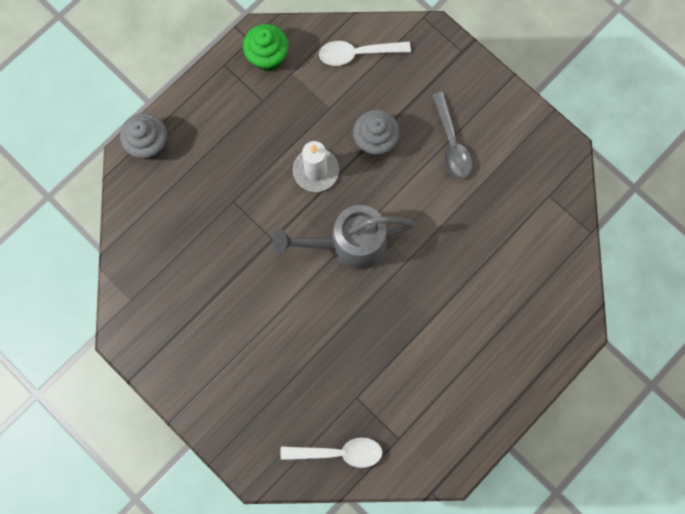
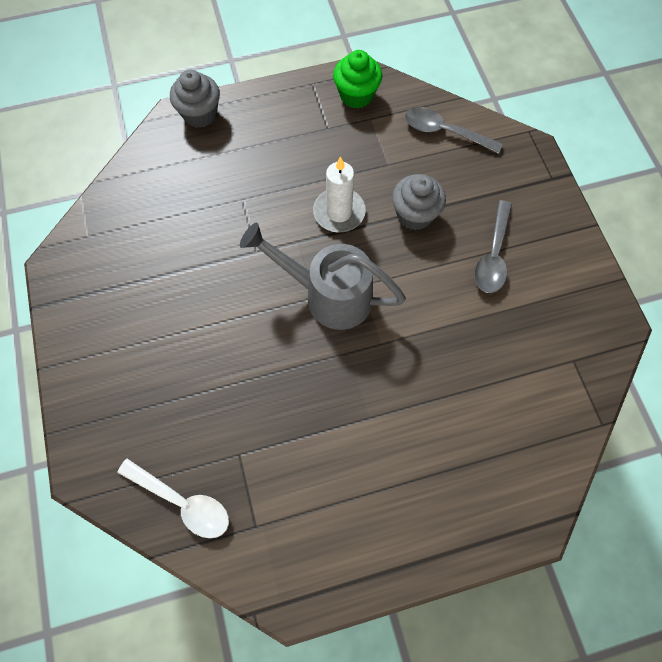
camera: 30 degrees right, 10 degrees down
white spoon [319,41,411,66] -> grey spoon [405,107,503,154]

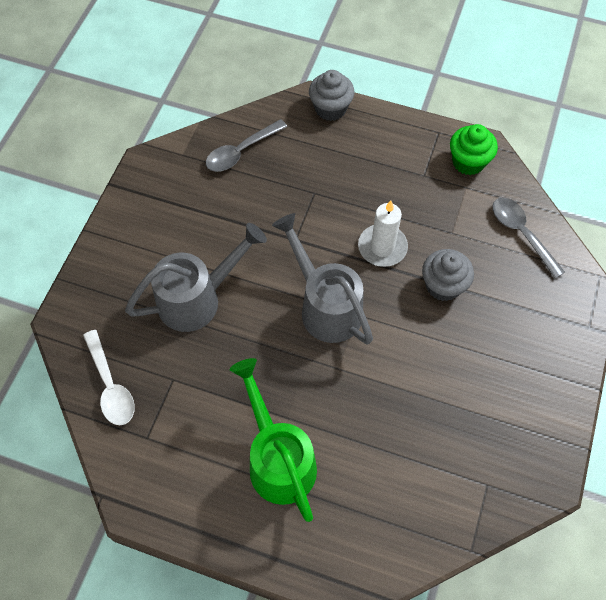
camera: 35 degrees right, 5 degrees down
grey spoon [474,200,512,293] -> grey spoon moved to [206,119,287,172]
none -> grey watering can [125,223,267,332]
none -> green watering can [230,358,317,522]

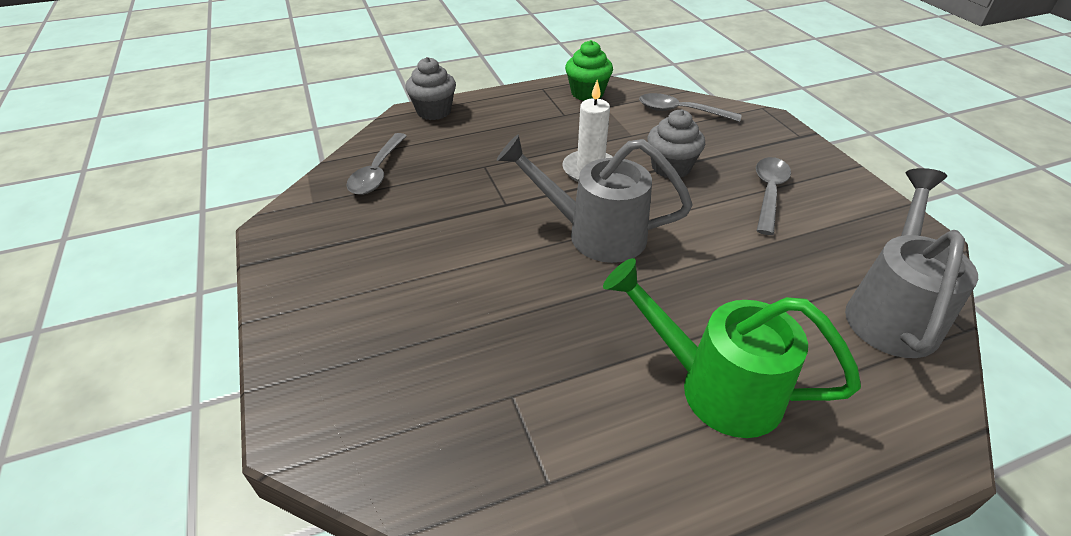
camera: 40 degrees left, 20 degrees down
white spoon [83,330,135,425] -> none
grey watering can [125,223,267,332] -> grey watering can moved to [845,168,978,358]
none -> grey spoon [756,157,791,235]

